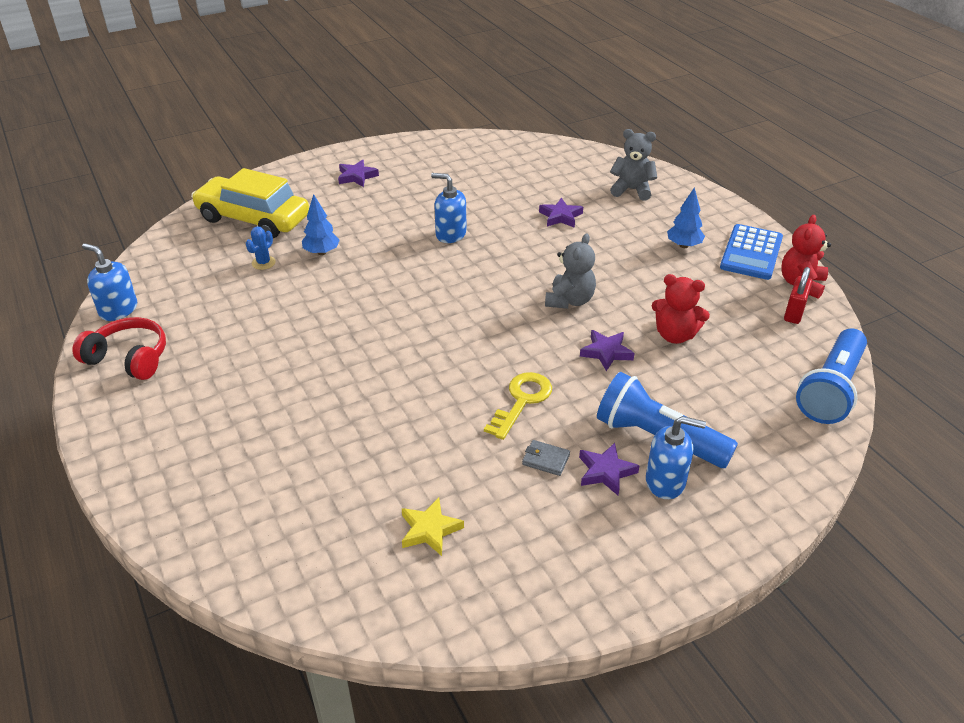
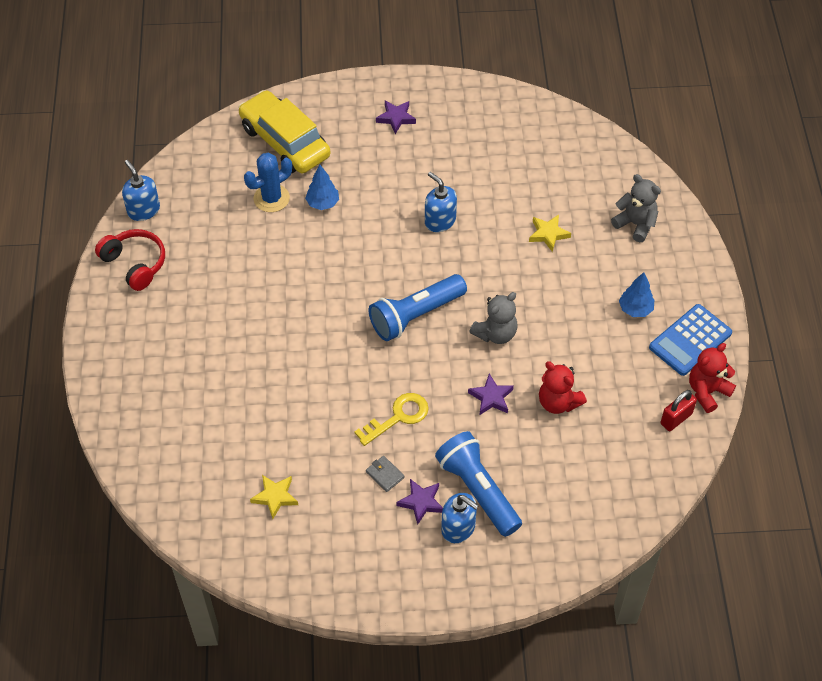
camera: 25 degrees right, 15 degrees up
blue cactus [246,227,276,270] -> blue cactus [244,153,292,212], size x1.73
purple star [539,198,583,228] -> yellow star [529,215,571,252]
blue flashlight [796,329,867,424] -> blue flashlight moved to [369,274,467,341]

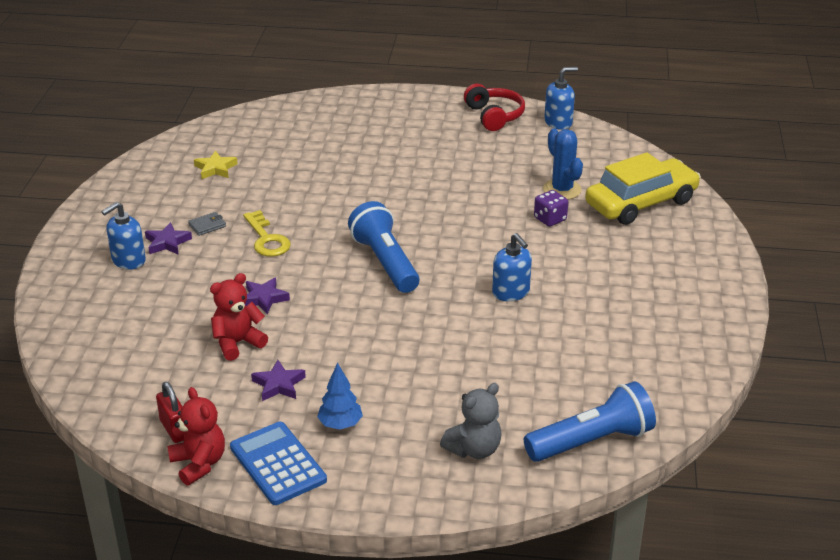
camera: 100 degrees right, 20 degrees down
red headphones [95,229,165,291] -> red headphones turned 75 degrees counterclockwise [464,84,525,131]
blue tree [305,165,339,210] -> purple dice [534,190,568,227]
purple star [376,101,416,134] -> purple star moved to [251,360,306,401]
blue soap dispenser [425,172,457,232] -> blue soap dispenser turned 90 degrees clockwise [492,233,532,301]
blue flashlight [435,431,522,537] -> blue flashlight moved to [524,381,656,462]
grey teddy bear [469,292,518,344] -> none
yellow star [529,215,571,252] -> none

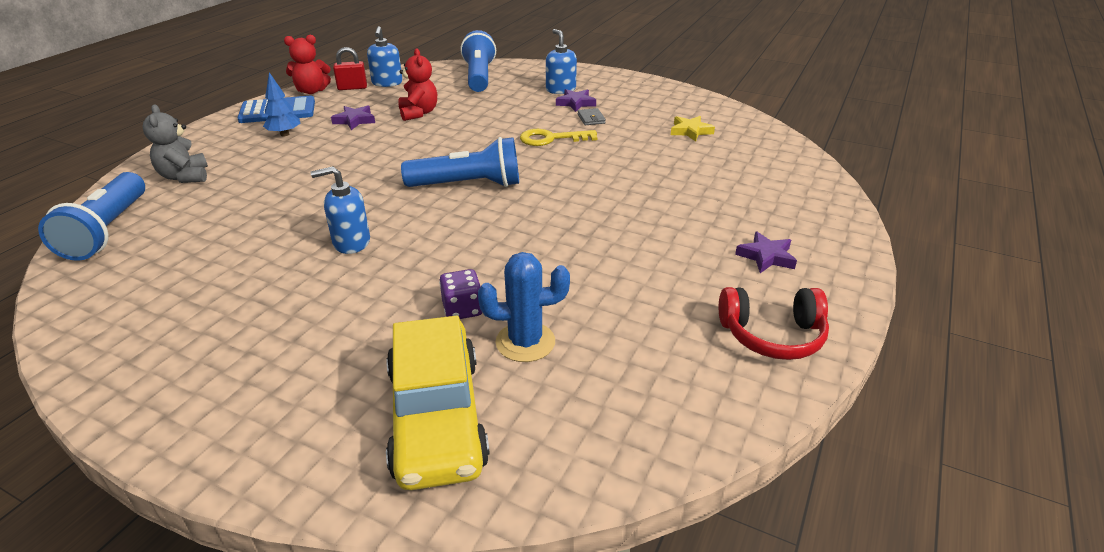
camera: 110 degrees right, 0 degrees up
purple star [245,277,290,314] -> purple star moved to [735,232,797,273]
blue soap dispenser [544,67,578,130] -> blue soap dispenser moved to [367,26,403,87]
none -> blue flashlight [460,30,496,92]

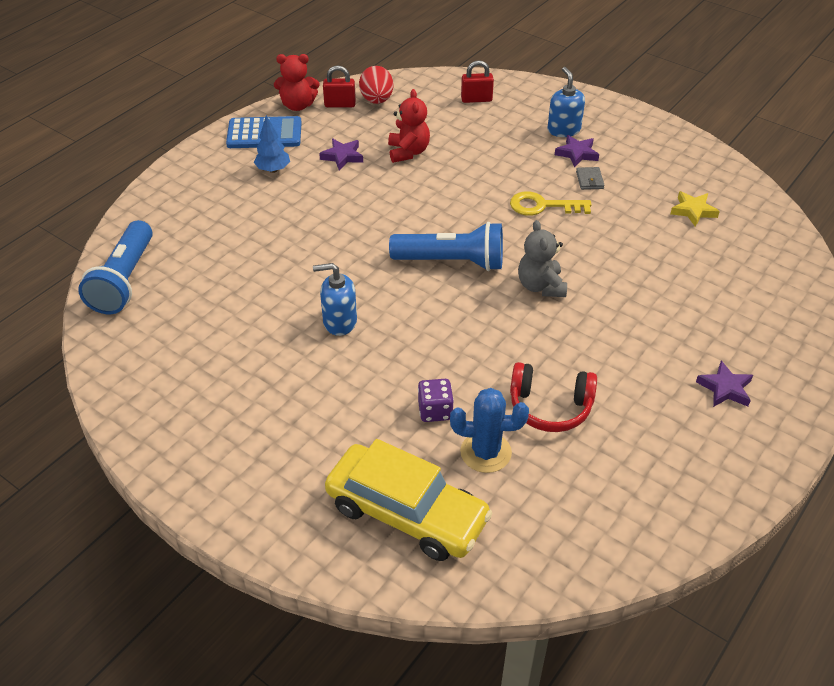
camera: 10 degrees right, 10 degrees up
grey teddy bear [142,104,208,183] -> grey teddy bear moved to [518,220,567,297]
blue soap dispenser [367,26,403,87] -> red egg [359,66,393,104]
yellow car [386,316,490,490] -> yellow car turned 60 degrees counterclockwise [325,439,492,561]
blue flashlight [460,30,496,92] -> red padlock [461,60,494,103]
red headphones [719,287,829,360] -> red headphones moved to [510,362,597,432]

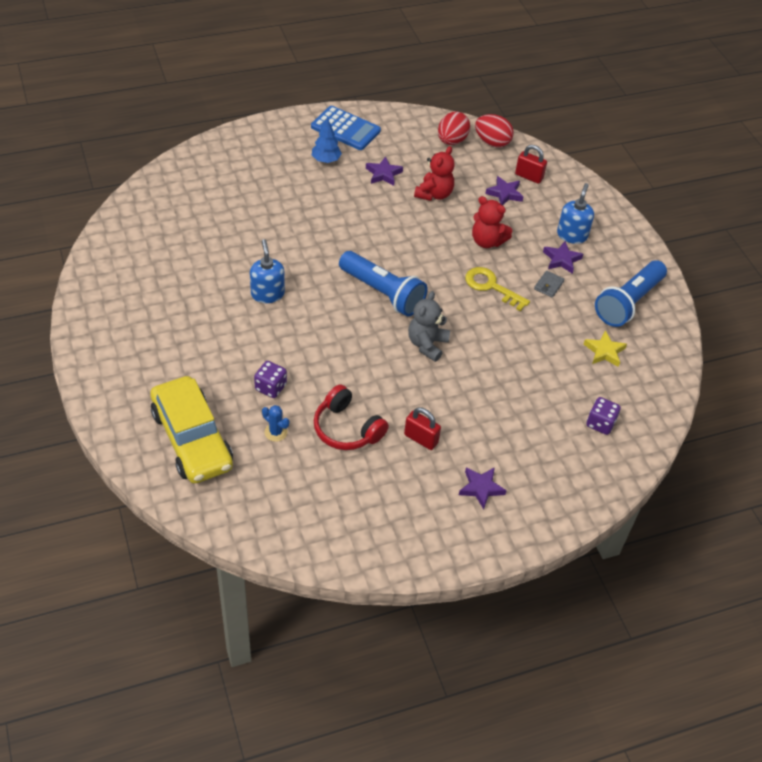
camera: 30 degrees right, 5 degrees up
blue flashlight [78,220,153,314] -> blue flashlight moved to [595,260,667,327]
red teddy bear [274,54,319,111] -> red teddy bear moved to [472,196,512,248]
blue soap dispenser [313,263,357,336] -> blue soap dispenser turned 45 degrees clockwise [250,239,285,303]
red padlock [323,65,356,107] -> red padlock moved to [404,407,441,450]
blue cactus [450,388,529,473] -> blue cactus [262,405,289,442], size x0.58
none -> red egg [475,114,514,148]
none -> purple star [485,176,523,205]
none -> purple dice [586,397,621,435]

